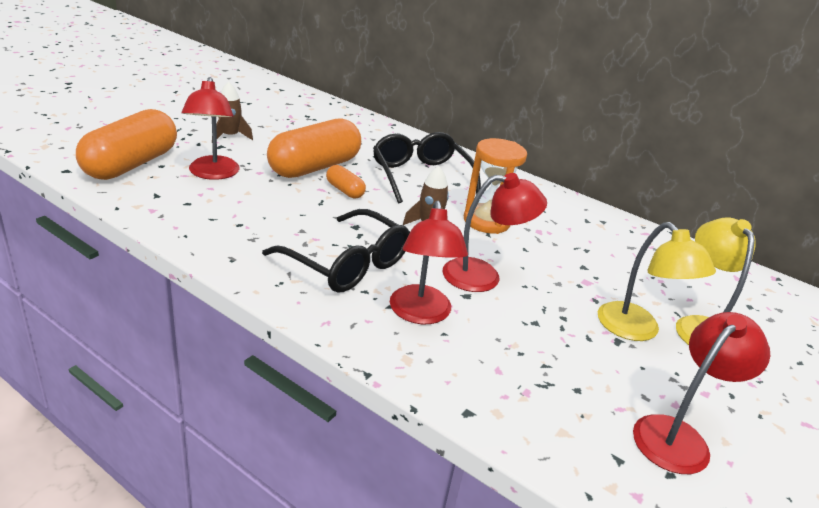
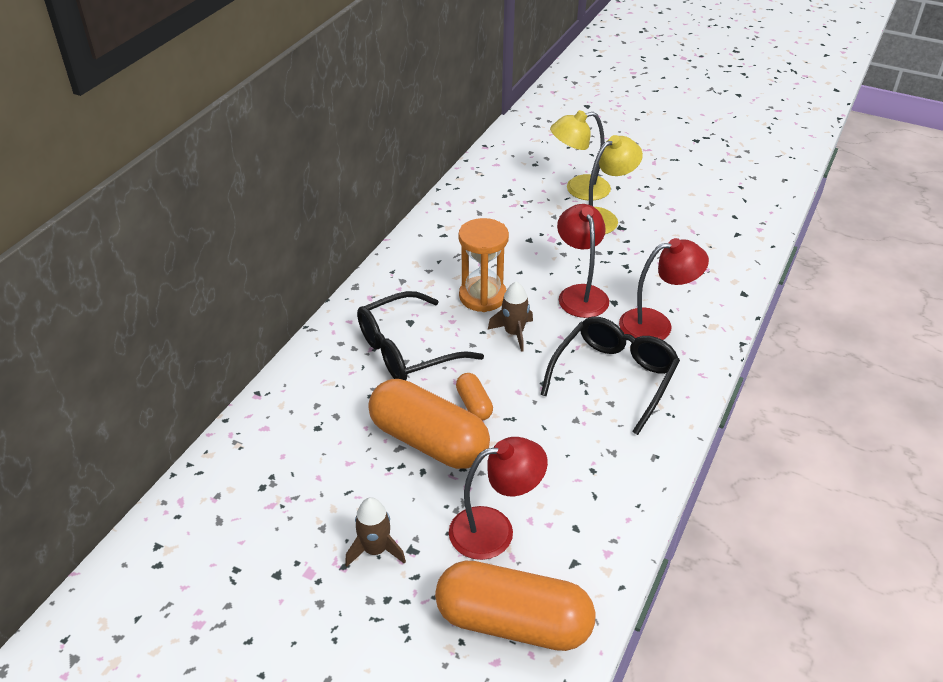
camera: 95 degrees left, 10 degrees up
orange capsule [326,165,366,198] -> orange capsule turned 60 degrees counterclockwise [456,373,493,421]
red lamp [633,312,770,474] -> none

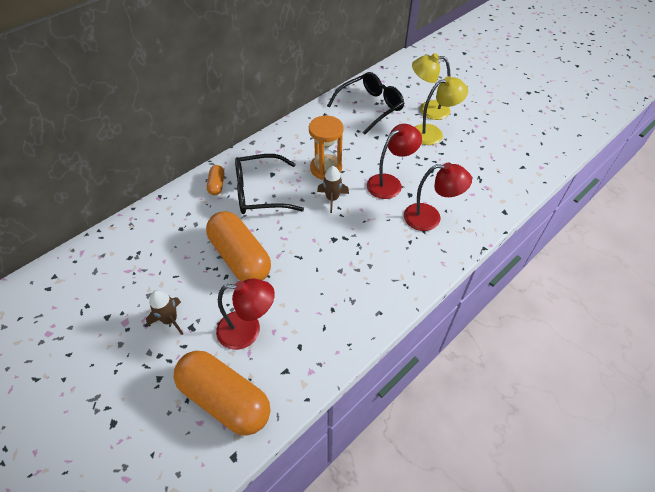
camera: 20 degrees right, 10 degrees up
orange capsule [456,373,493,421] -> orange capsule moved to [207,165,224,195]
black glasses [540,317,680,435] -> black glasses moved to [327,72,404,134]
red lamp [557,204,609,318] -> red lamp turned 45 degrees clockwise [367,124,422,199]

